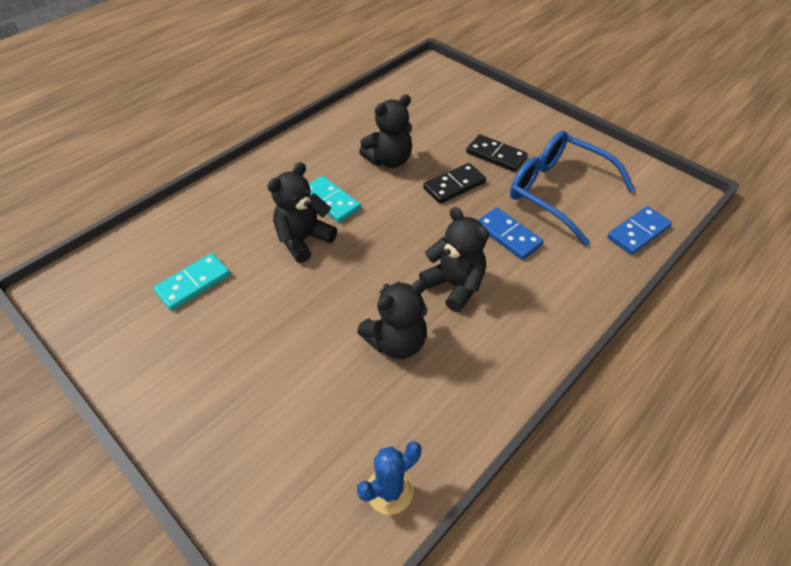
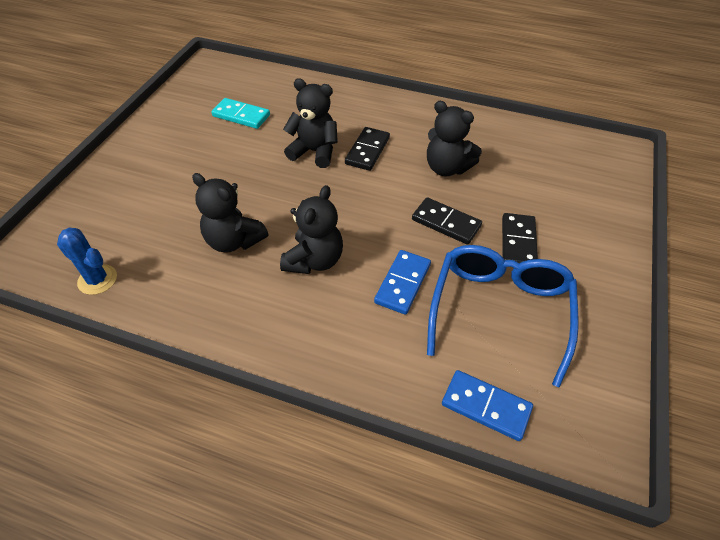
camera: 65 degrees right, 0 degrees up
turquoise domino [309,176,361,223] -> black domino [345,127,390,171]

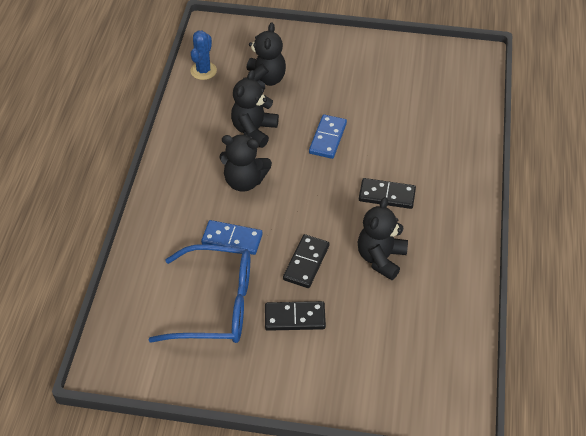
camera: 80 degrees right, 0 degrees up
turquoise domino [211,98,270,129] -> none
black teddy bear [283,78,338,168] -> black teddy bear moved to [243,22,286,89]
blue domino [442,370,533,441] -> blue domino moved to [309,114,347,159]

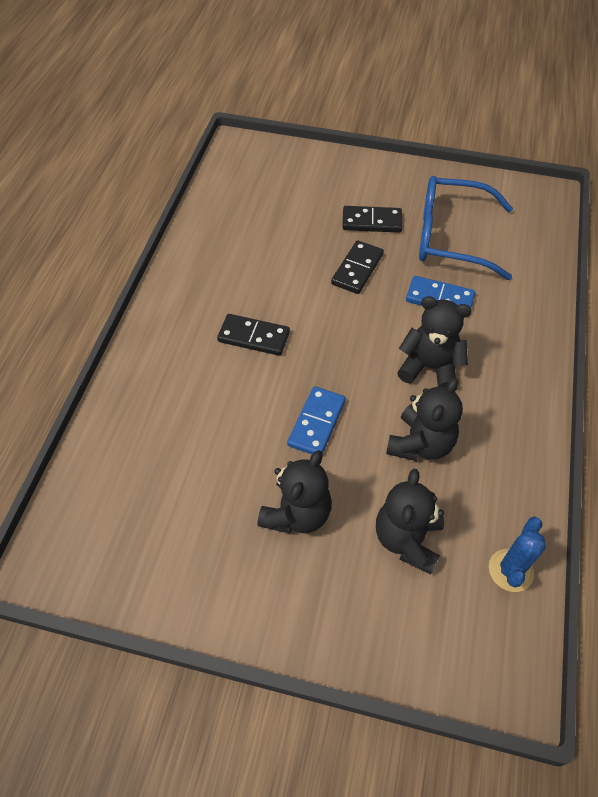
camera: 175 degrees left, 5 degrees up
black teddy bear [358,197,408,280] -> black teddy bear moved to [257,450,332,534]

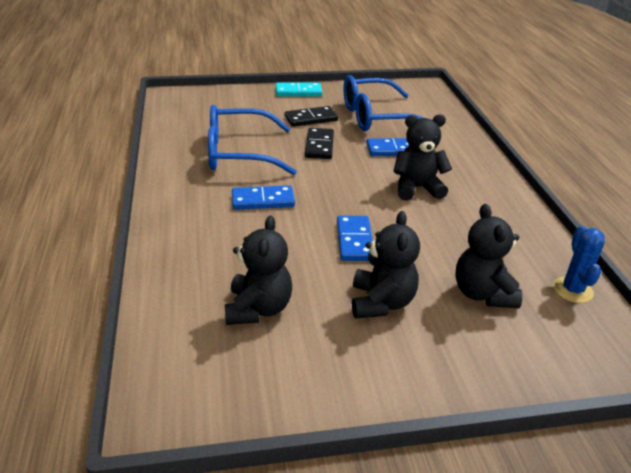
camera: 25 degrees left, 20 degrees down
black domino [217,314,290,356] -> blue domino [232,185,295,210]
black teddy bear [386,378,463,461] -> black teddy bear moved to [225,216,292,325]
none -> blue glasses [208,105,297,175]
none -> turquoise domino [276,83,322,96]

